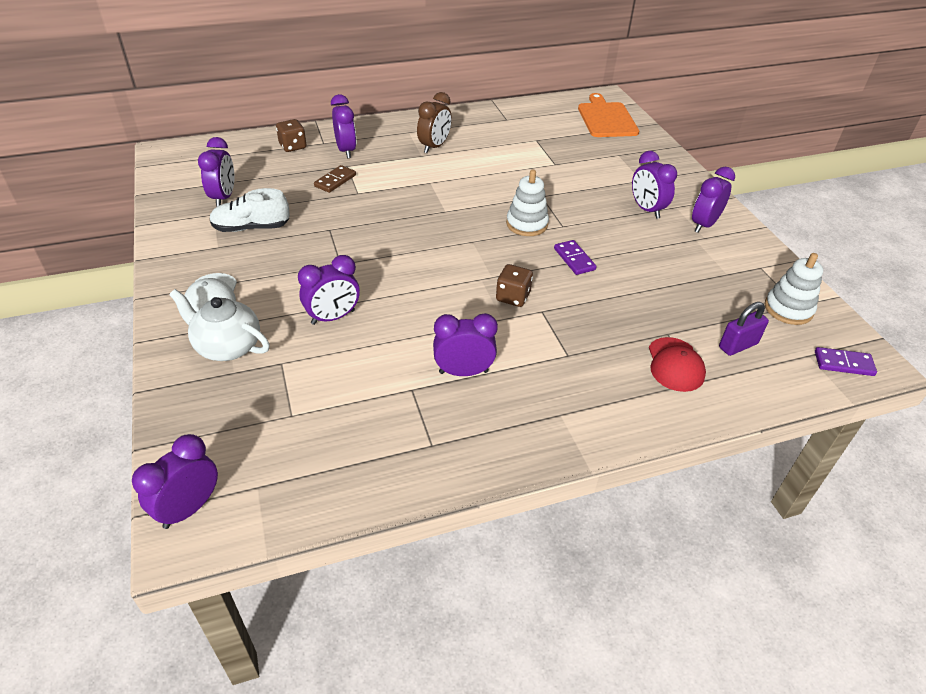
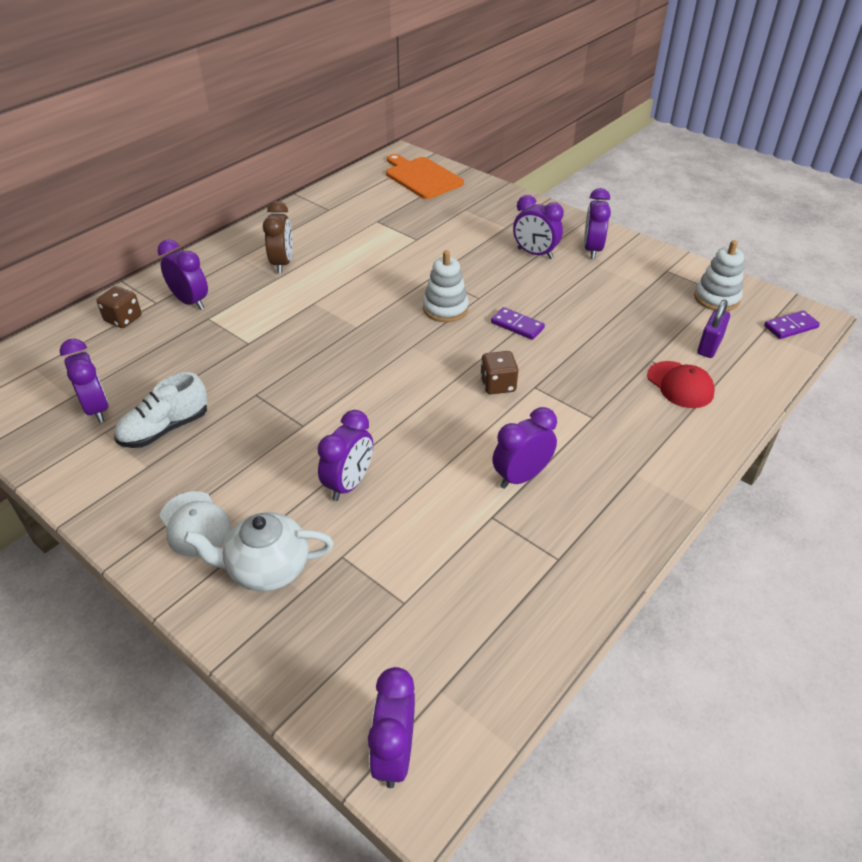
camera: 30 degrees left, 0 degrees up
brown domino [314,165,356,193] -> none

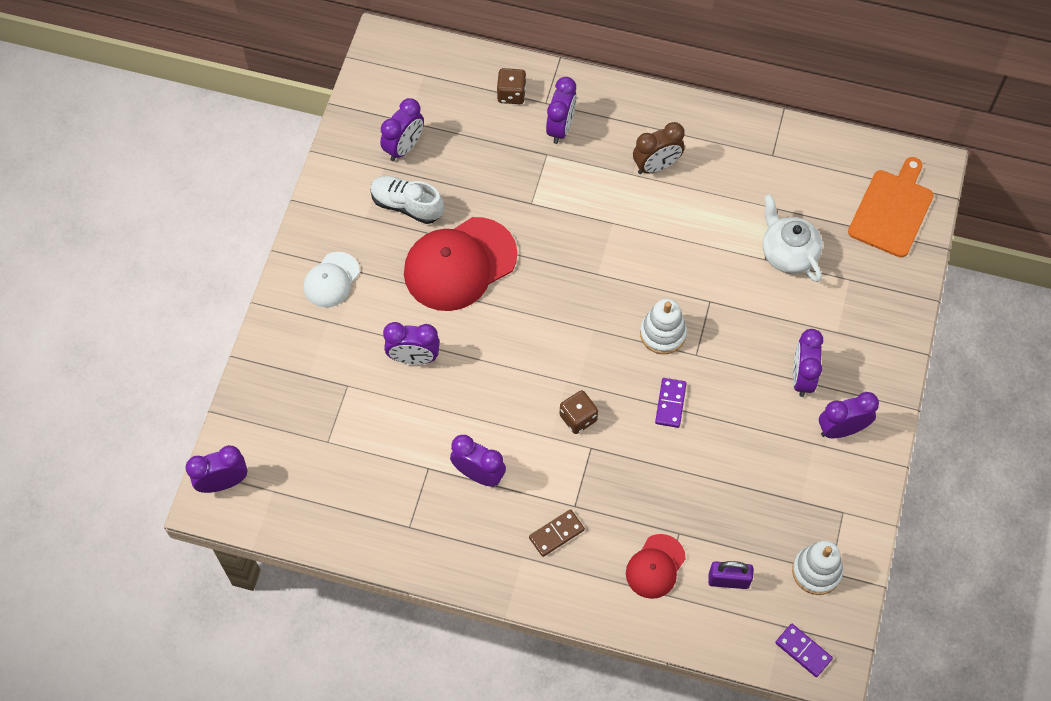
camera: 65 degrees right, 20 degrees up
white teapot [184,512,334,591] -> white teapot moved to [763,194,823,282]
none -> red cap [404,217,517,311]
none -> brown domino [529,509,585,557]

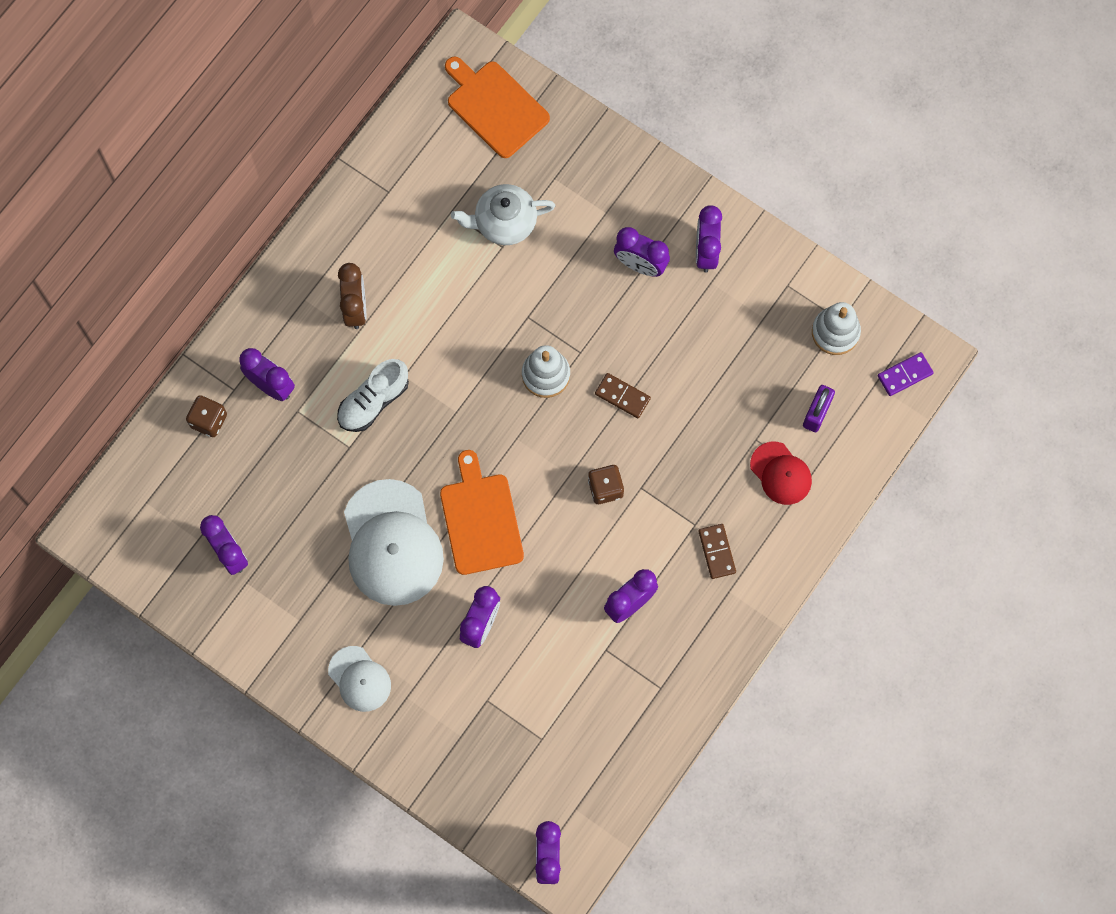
camera: 70 degrees left, 10 degrees up
white shoe [370,176,444,224] -> white shoe moved to [337,359,409,432]
red cap [404,217,517,311] -> white cap [344,479,444,606]
purple domino [655,378,687,428] -> brown domino [595,373,651,418]
none -> orange cutting board [440,450,524,575]

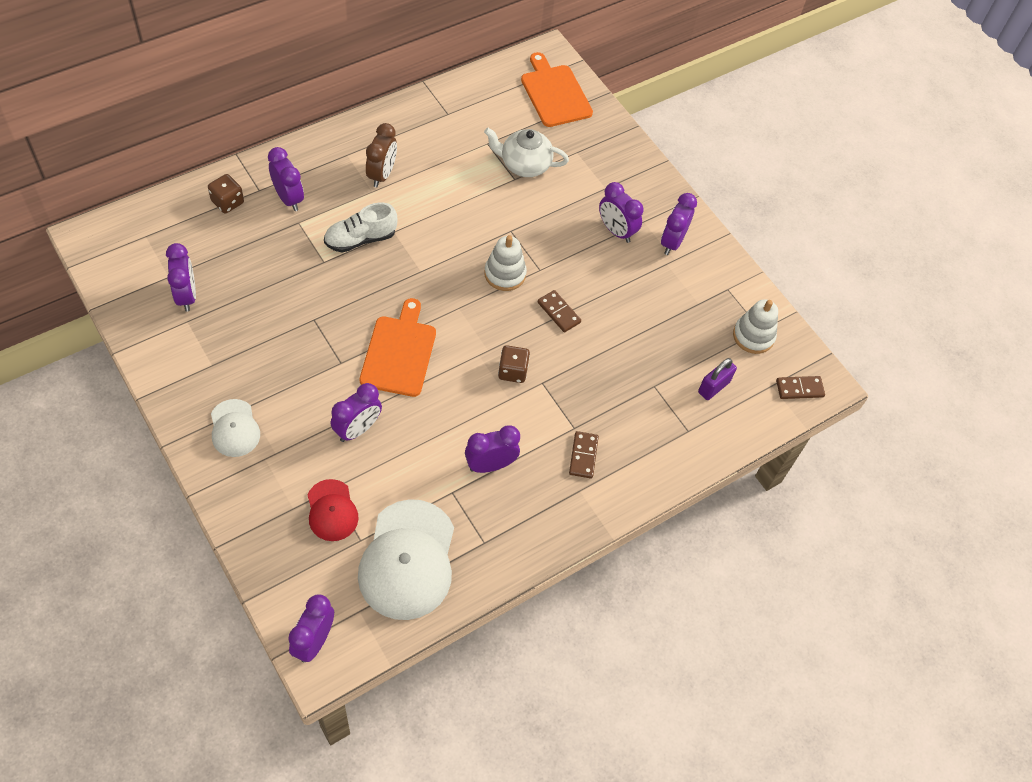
camera: 15 degrees right, 15 degrees down
white cap [344,479,444,606] -> white cap moved to [358,499,454,620]
red cap [750,442,812,505] -> red cap moved to [308,479,359,541]
purple domino [878,352,934,396] -> brown domino [776,376,825,399]

